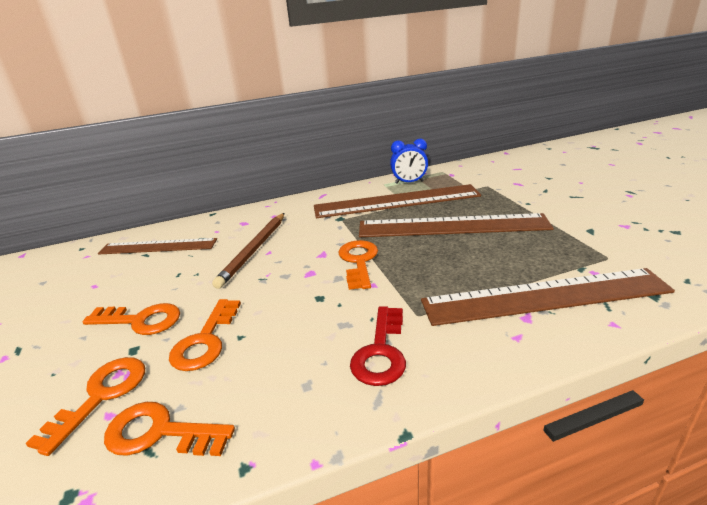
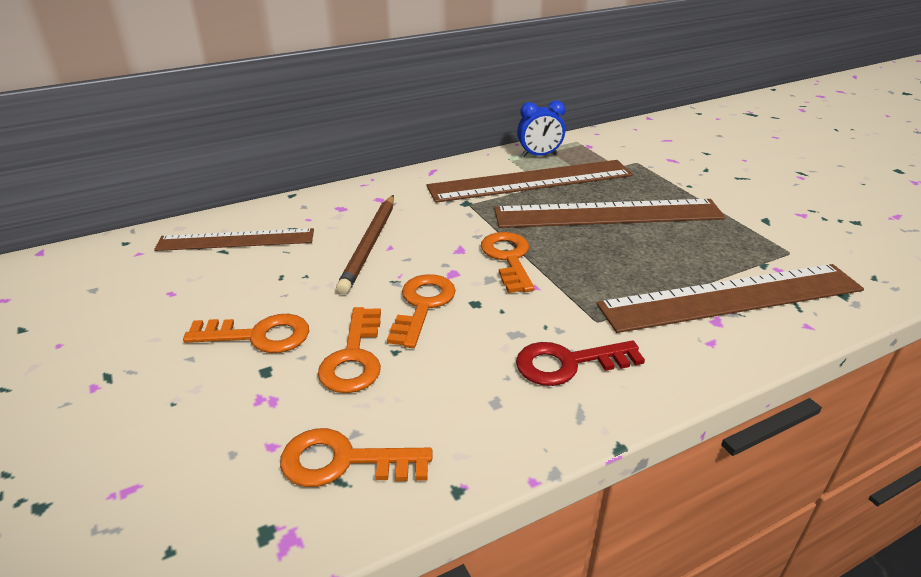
camera: 10 degrees left, 5 degrees up
orange key [26,357,145,456] -> orange key moved to [387,274,456,348]
red key [350,306,406,386] -> red key turned 75 degrees clockwise [516,340,645,386]

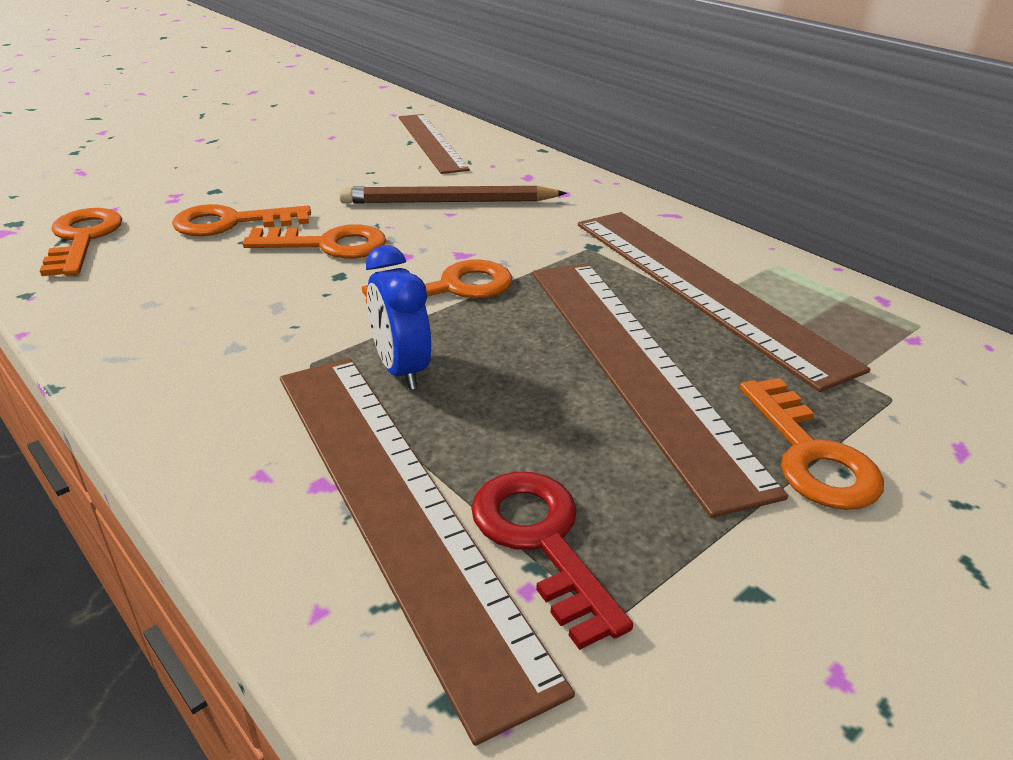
camera: 75 degrees right, 0 degrees up
orange key [183,314,309,353] -> orange key moved to [740,378,884,510]
red key [516,340,645,386] -> red key moved to [471,472,633,650]
blue clock [517,100,565,157] -> blue clock moved to [366,245,431,390]

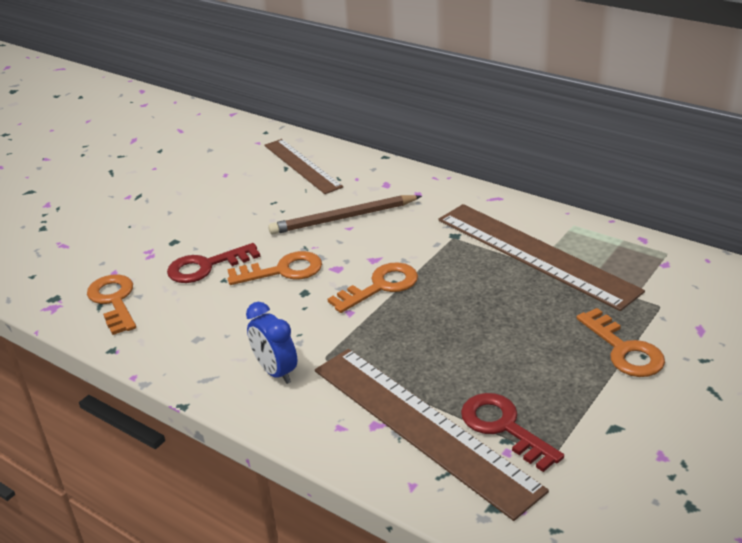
camera: 10 degrees left, 0 degrees up
orange key [172,204,311,236] -> red key [167,243,260,283]
blue clock [366,245,431,390] -> blue clock moved to [246,302,298,384]
brown ruler [533,263,788,518] -> none

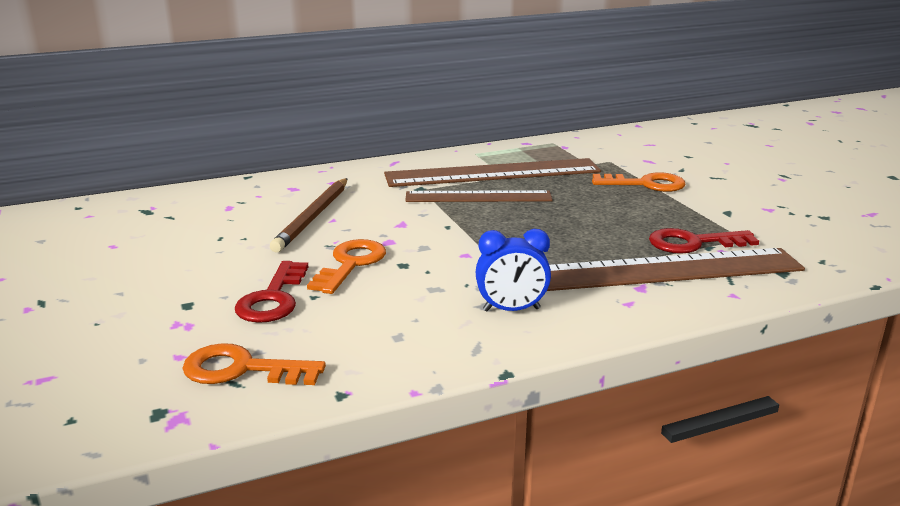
camera: 60 degrees left, 10 degrees down
brown ruler [264,139,343,194] -> brown ruler moved to [405,190,553,202]
orange key [328,262,418,313] -> none

